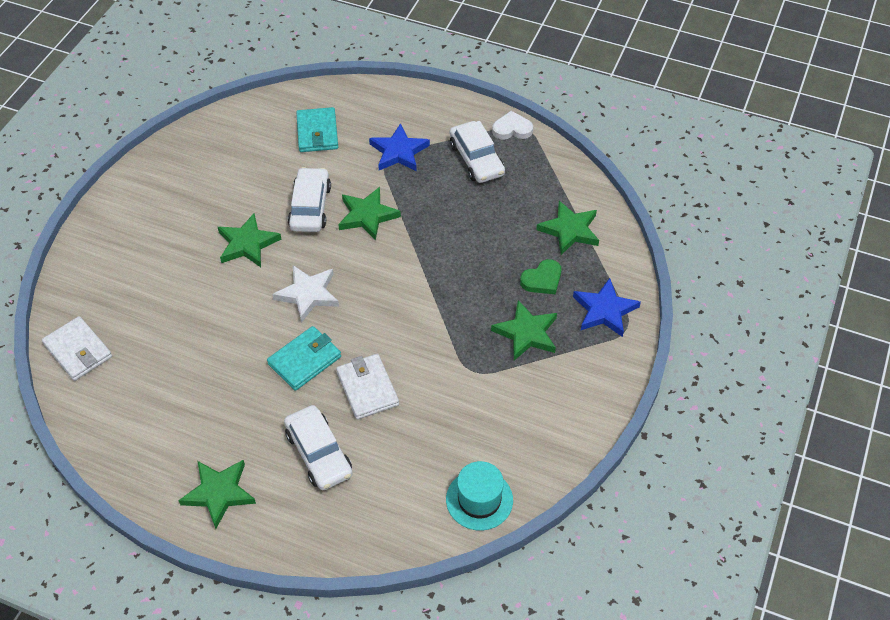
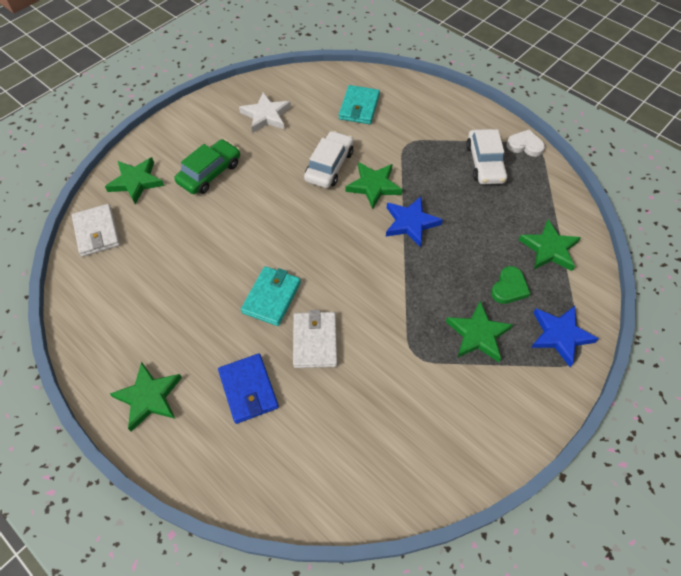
camera: 20 degrees right, 5 degrees up
green star [218,213,281,267] -> green star moved to [105,157,164,204]
turquoise wallet [267,326,341,391] -> turquoise wallet turned 45 degrees counterclockwise [241,266,301,326]
white star [272,265,339,323] -> white star moved to [239,92,291,133]
white car [284,405,353,490] -> blue wallet [218,354,279,424]
blue star [369,123,430,172] -> blue star moved to [386,196,443,248]
turquoise hat [446,461,513,531] -> none
green heart [520,259,561,295] -> green heart turned 45 degrees counterclockwise [491,266,531,304]
none -> green car [174,139,240,194]

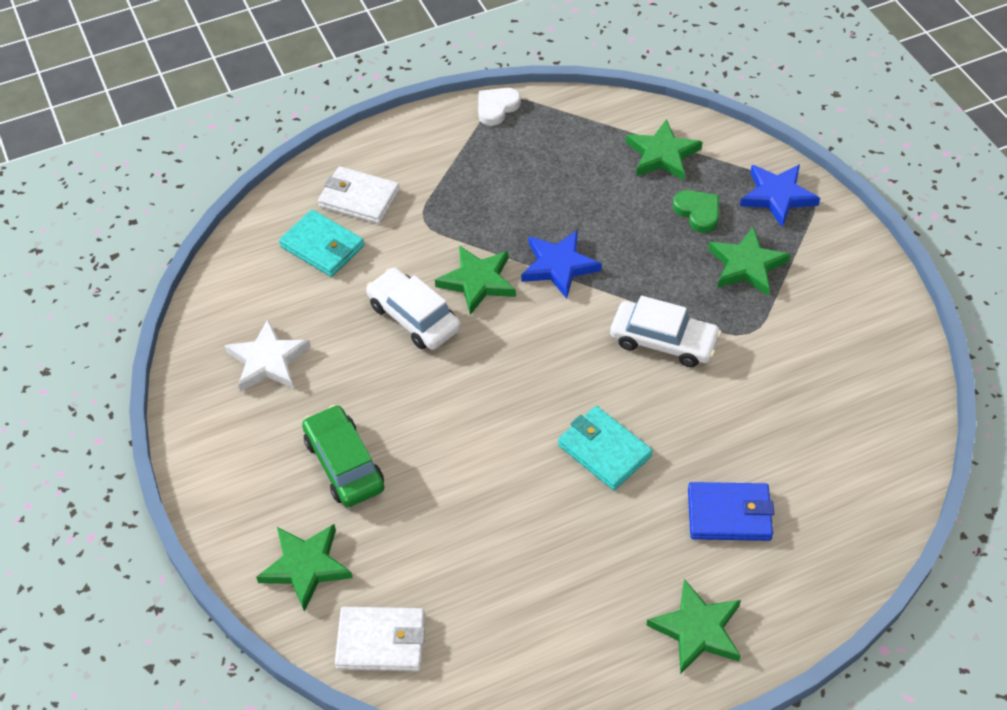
camera: 65 degrees left, 5 degrees down
white wallet [293,310,337,368] -> white wallet moved to [318,166,400,224]
white car [466,129,508,184] -> white car moved to [610,296,722,367]

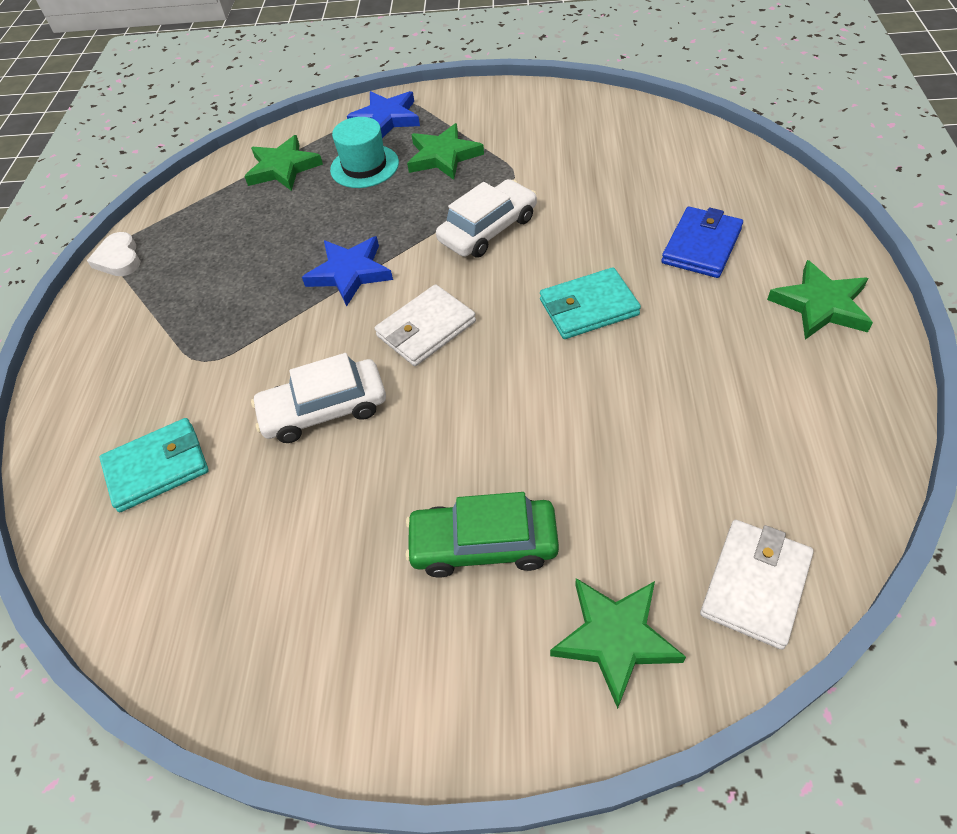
camera: 60 degrees left, 0 degrees up
white star [224,319,311,392] -> none
white wallet [318,166,400,224] -> white wallet moved to [375,284,476,366]
green star [435,245,516,315] -> none
green heart [673,190,719,233] -> turquoise hat [330,117,399,188]

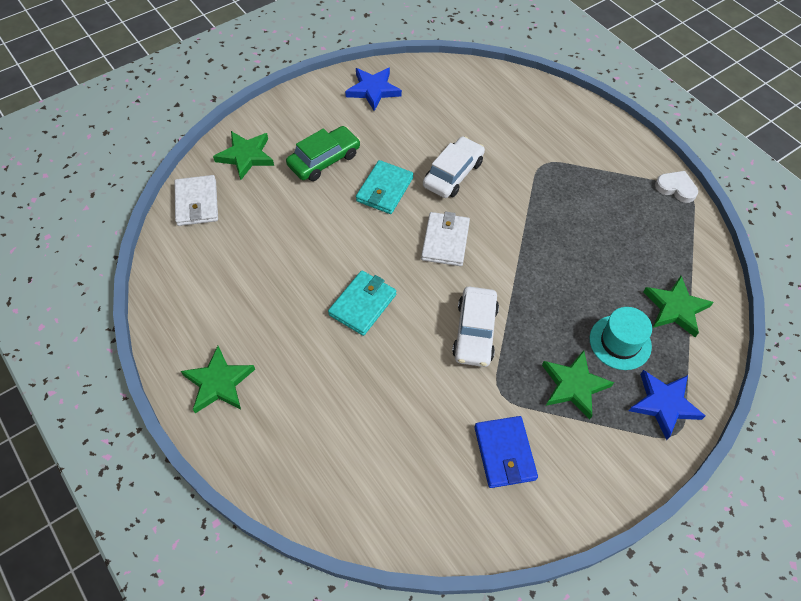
camera: 135 degrees right, 5 degrees up
turquoise wallet [99,418,209,512] -> turquoise wallet moved to [356,160,413,214]
blue star [302,236,393,307] -> blue star moved to [345,68,402,111]
blue wallet [661,207,743,278] -> blue wallet moved to [474,416,538,488]

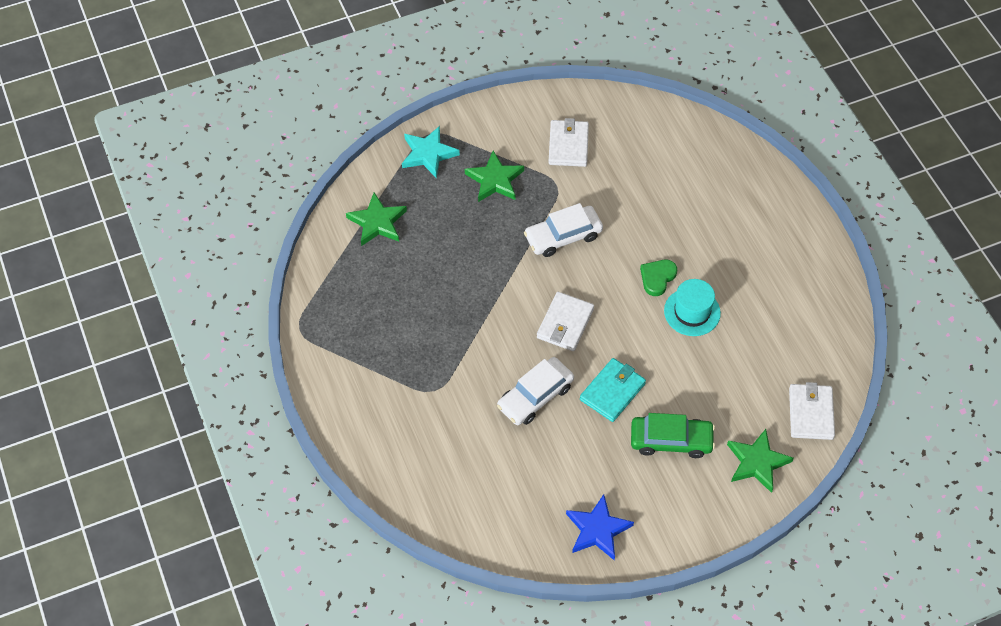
camera: 165 degrees left, 0 degrees up
green star [181,346,255,413] -> none
green car [286,126,360,181] -> green car turned 150 degrees counterclockwise [631,413,715,458]
turquoise wallet [328,270,396,336] -> green heart [640,260,677,296]
white car [452,287,499,367] -> white car turned 135 degrees counterclockwise [524,203,603,257]
blue wallet [474,416,538,488] -> white wallet [549,118,589,167]
turquoise hat [590,307,652,370] -> turquoise hat moved to [664,279,721,336]
blue star [629,370,705,440] -> turquoise star [402,126,460,178]
white heart [655,171,698,203] -> none

